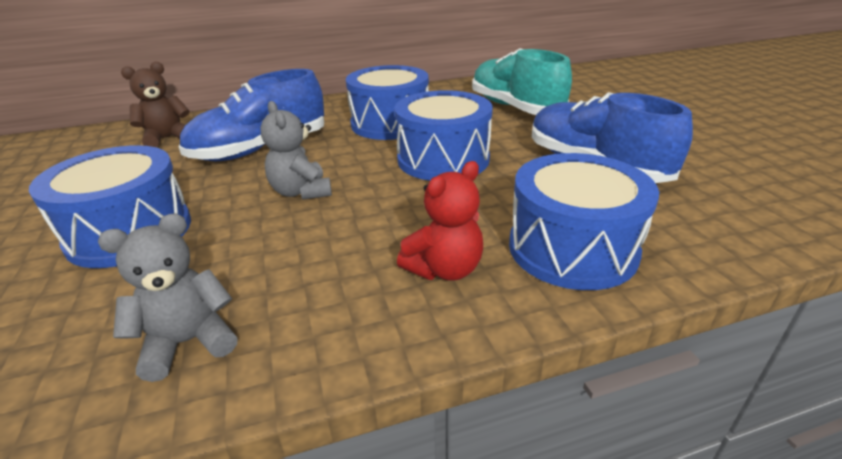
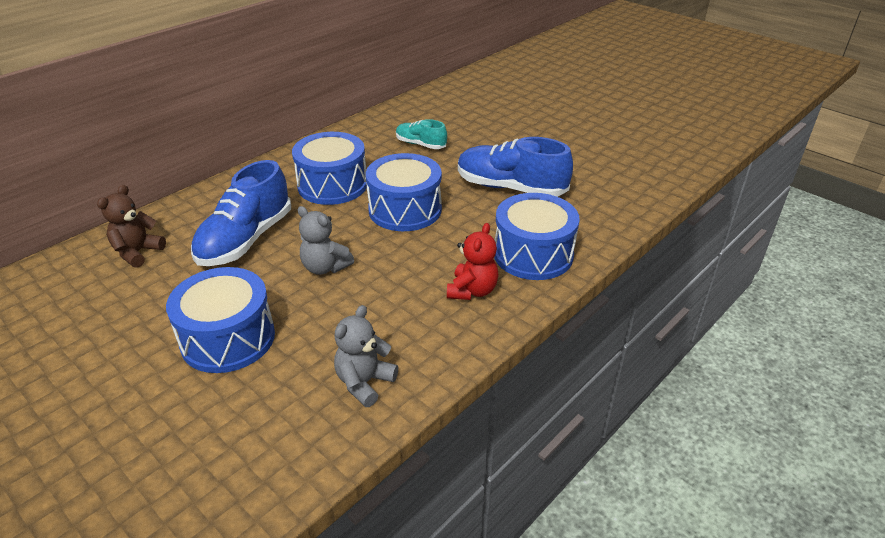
camera: 30 degrees left, 5 degrees up
turquoise shoe [472,48,572,115] -> turquoise shoe [396,119,447,149], size x0.55

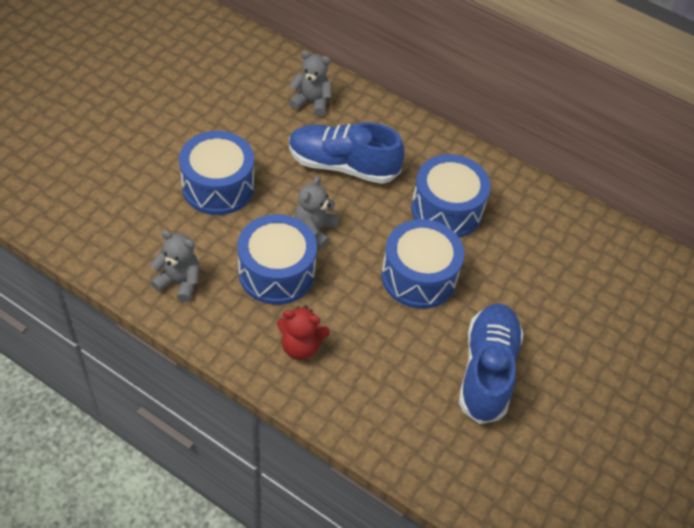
camera: 75 degrees right, 15 degrees up
brown teddy bear [97,185,166,268] -> grey teddy bear [289,51,332,116]
turquoise shoe [396,119,447,149] -> none
blue drum [494,193,580,280] -> blue drum moved to [237,214,317,305]

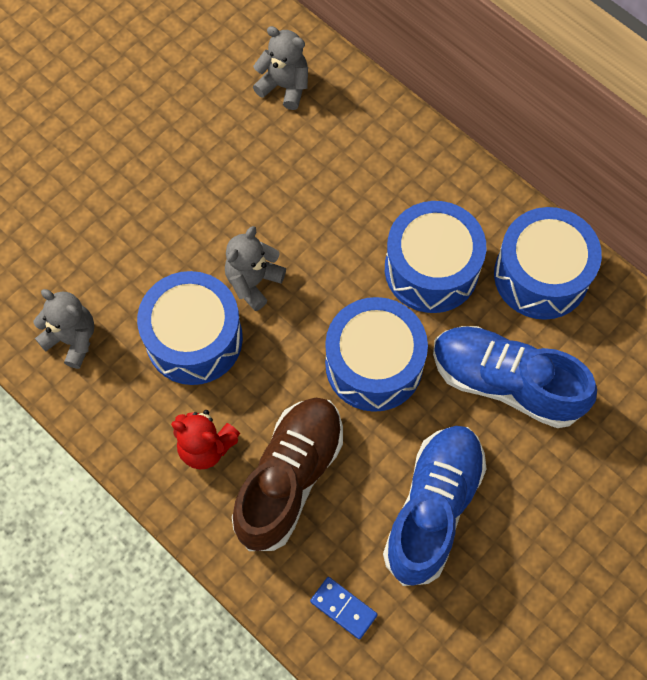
camera: 15 degrees right, 15 degrees up
blue drum [179,131,254,215] -> blue drum moved to [494,207,602,320]
blue shoe [289,122,404,184] -> blue shoe moved to [433,326,597,428]
none -> brown shoe [232,398,343,551]
none -> blue domino [310,577,378,639]

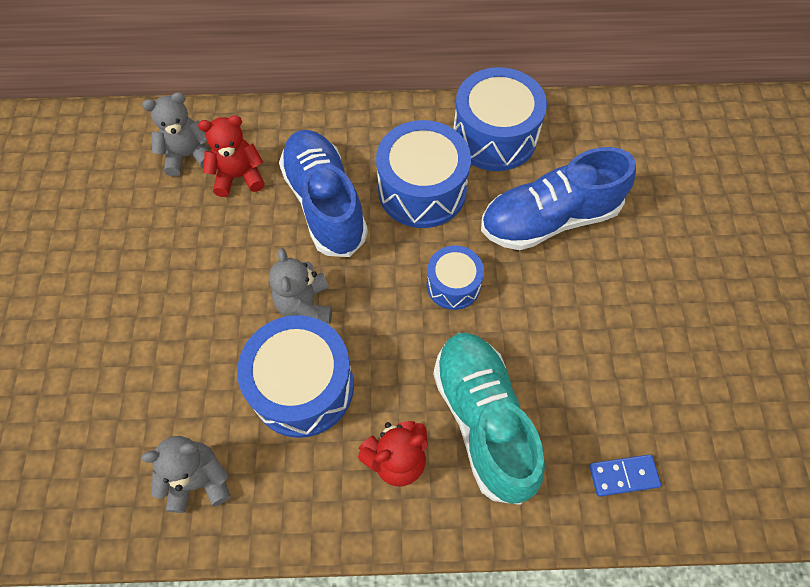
camera: 45 degrees left, 5 degrees down
brown shoe [232,398,343,551] -> turquoise shoe [433,333,545,505]
blue drum [325,297,428,412] -> blue drum [427,245,484,310], size x0.57
blue shoe [383,426,486,586] -> blue shoe moved to [279,130,368,257]
none -> red teddy bear [198,115,265,197]

